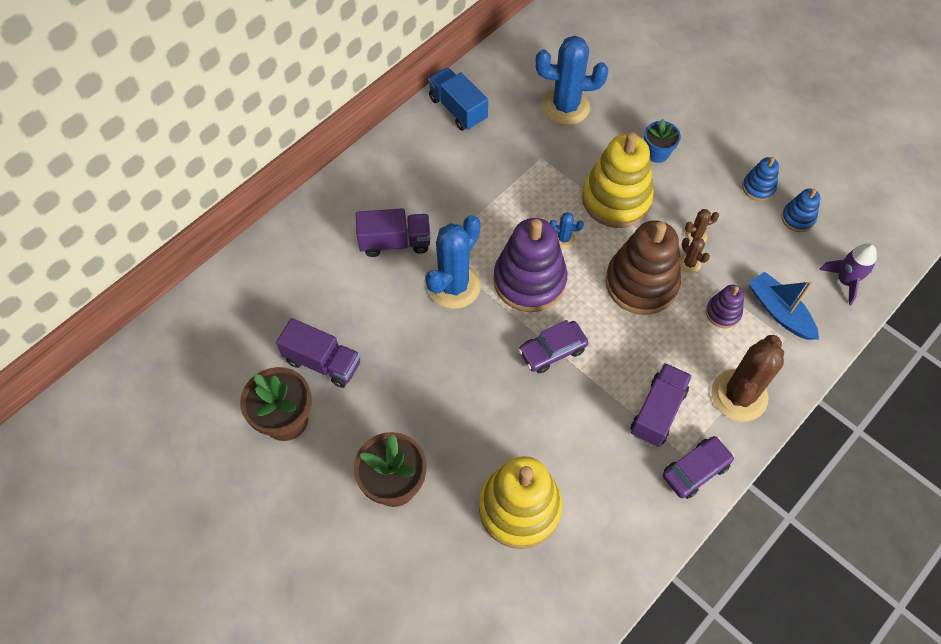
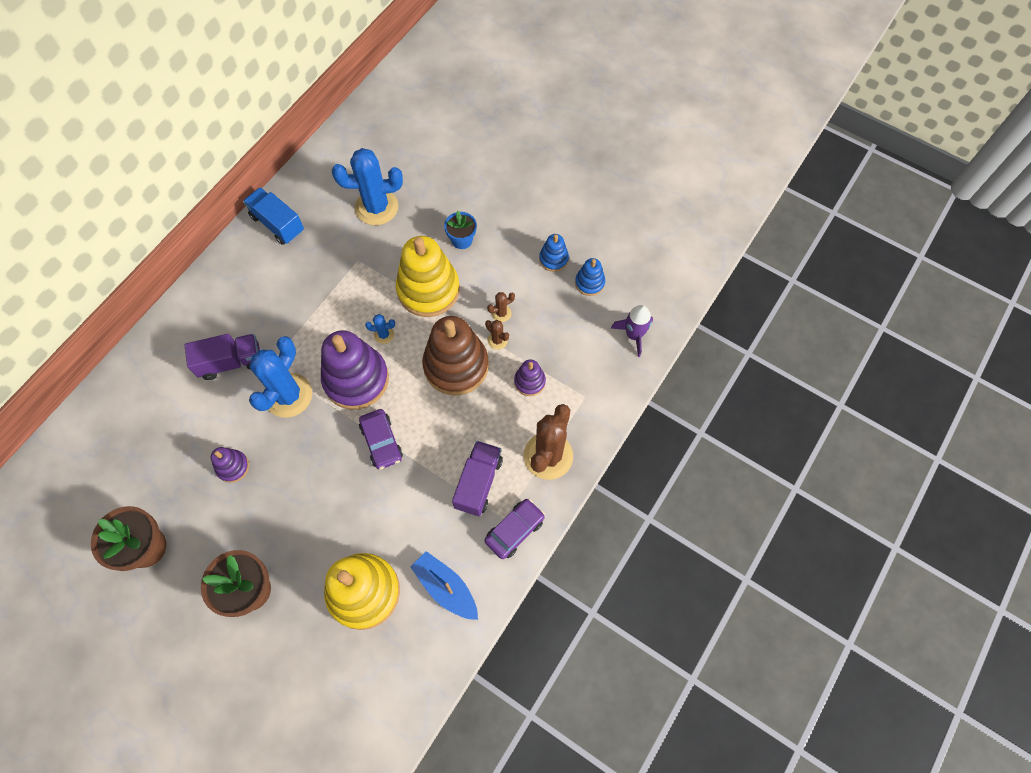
camera: 10 degrees left, 5 degrees up
purple truck [276,318,360,388] -> none
purple car [518,320,588,374] -> purple car turned 75 degrees counterclockwise [359,409,403,470]
blue boat [749,271,819,340] -> blue boat moved to [411,551,478,620]
none -> purple stacking toy [211,447,249,483]

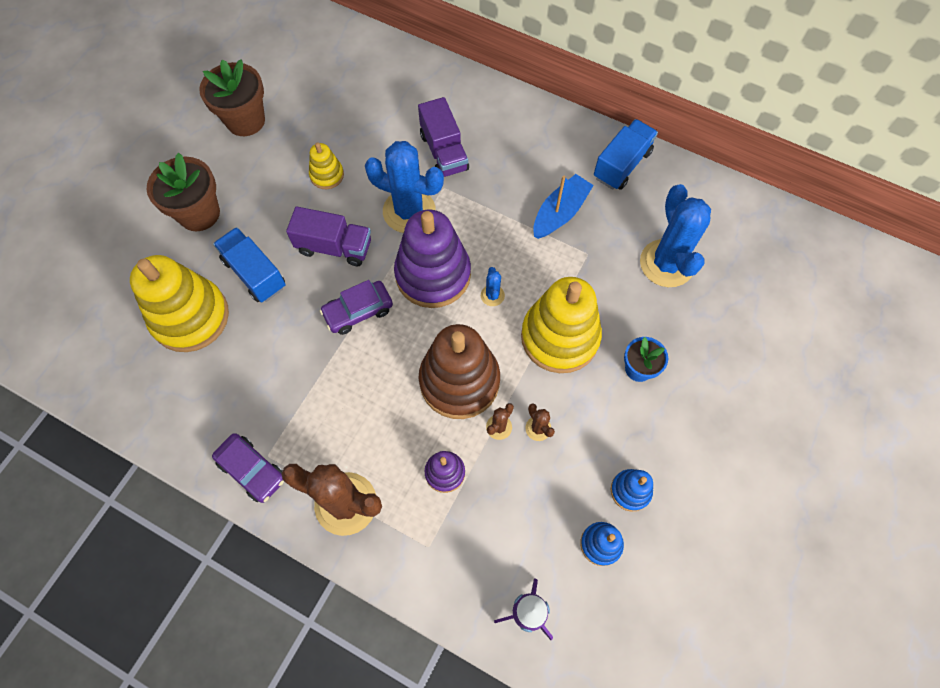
camera: 85 degrees right, 0 degrees up
purple stacking toy [211,447,249,483] -> yellow stacking toy [309,142,344,189]
blue boat [411,551,478,620] -> blue boat moved to [533,174,594,239]
purple truck [452,441,503,516] -> purple truck moved to [286,206,371,267]
none -> blue truck [213,227,286,303]

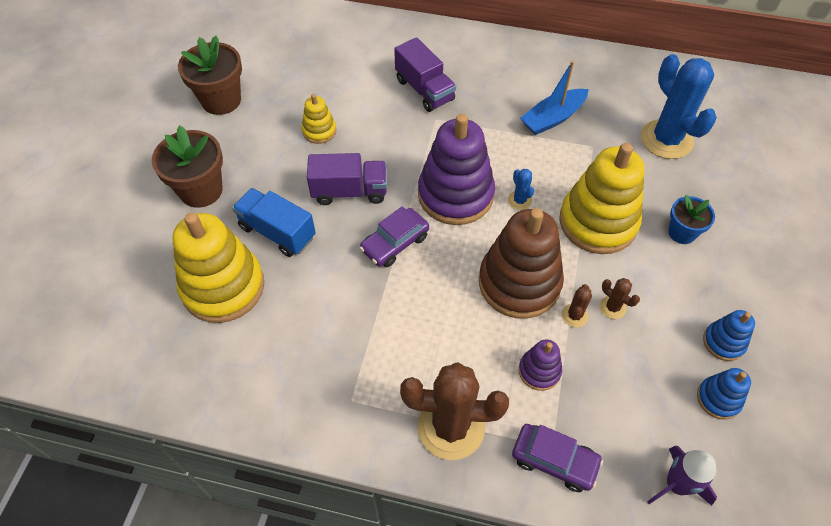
camera: 15 degrees left, 10 degrees down
purple car [212,433,284,503] -> purple car moved to [512,424,603,492]
blue cactus [365,141,444,233] -> none
blue boat [533,174,594,239] -> blue boat turned 150 degrees counterclockwise [520,61,589,135]
blue truck [594,119,658,190] -> none

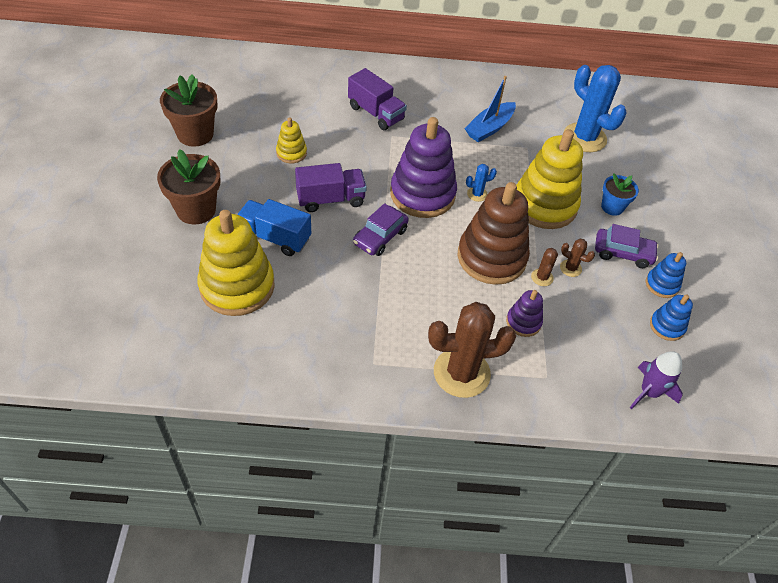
camera: 15 degrees left, 5 degrees down
blue cactus [508,169,534,210] -> blue cactus turned 75 degrees counterclockwise [466,164,497,202]
purple car [512,424,603,492] -> purple car moved to [595,224,659,268]

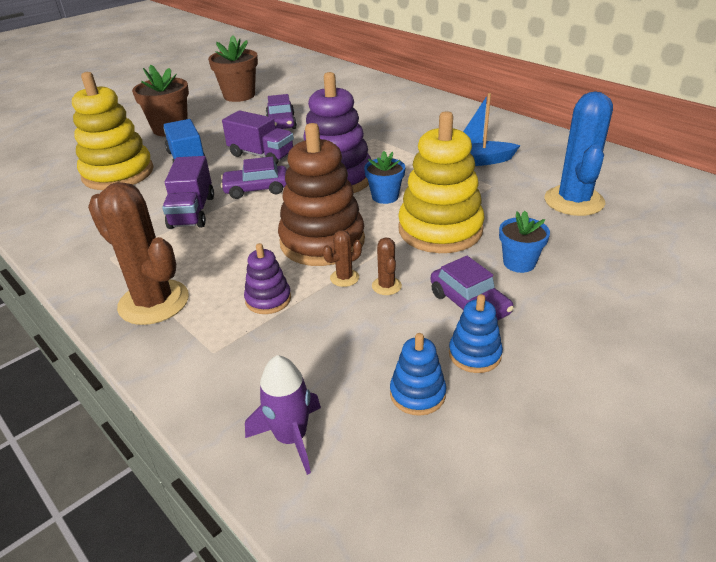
camera: 50 degrees right, 15 degrees down
yellow stacking toy [276,117,307,163] -> purple car [266,94,297,129]
purple truck [348,68,407,130] -> purple truck moved to [162,156,214,229]
blue cactus [466,164,497,202] -> blue flower pot [364,151,405,204]

